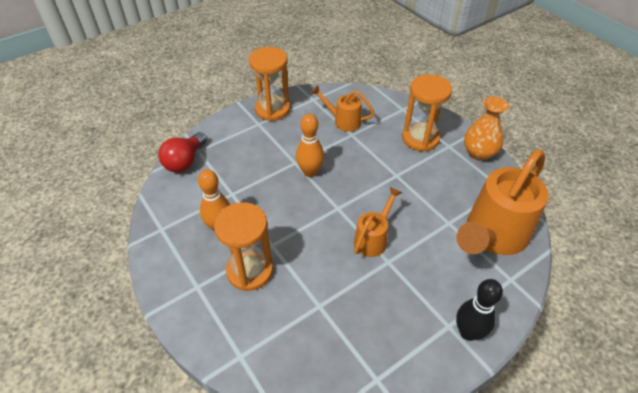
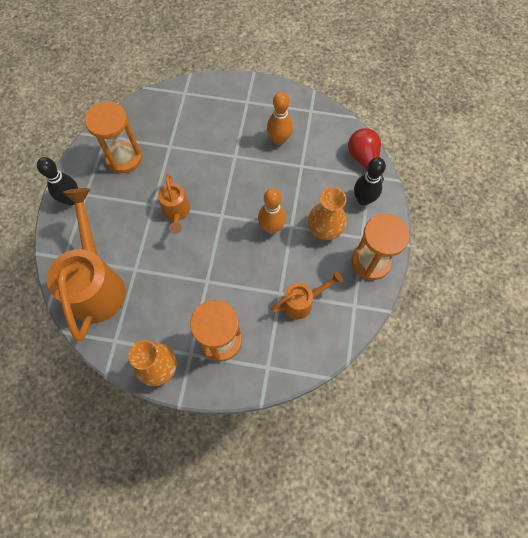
camera: 135 degrees right, 20 degrees up
orange hourglass [214,202,273,291] -> orange hourglass moved to [85,101,142,173]
none -> orange vase [308,187,347,240]
none -> black bowling pin [354,157,386,205]

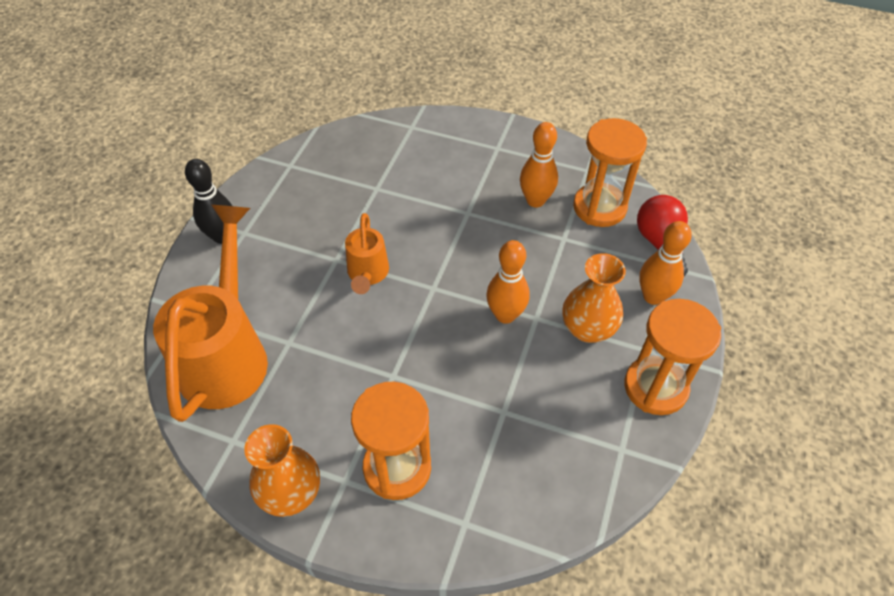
camera: 10 degrees right, 15 degrees down
orange hourglass [85,101,142,173] -> orange hourglass moved to [573,118,647,227]
orange watering can [271,271,343,319] -> none
black bowling pin [354,157,386,205] -> orange bowling pin [639,221,692,305]

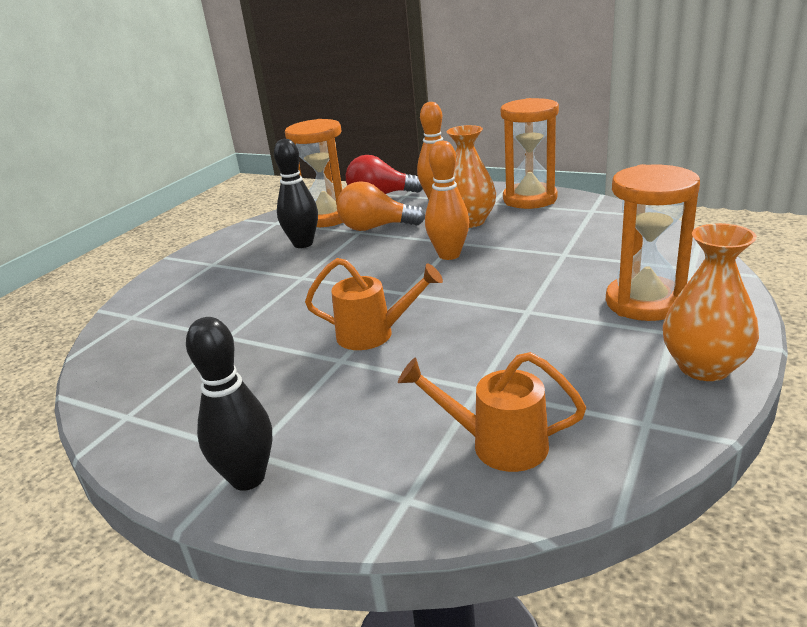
camera: 80 degrees left, 25 degrees down
orange watering can [153,205,268,422] -> orange watering can [398,352,586,472], size x0.51
orange bowling pin [520,122,558,207] -> black bowling pin [274,139,318,248]
none -> orange light bulb [337,181,425,231]

